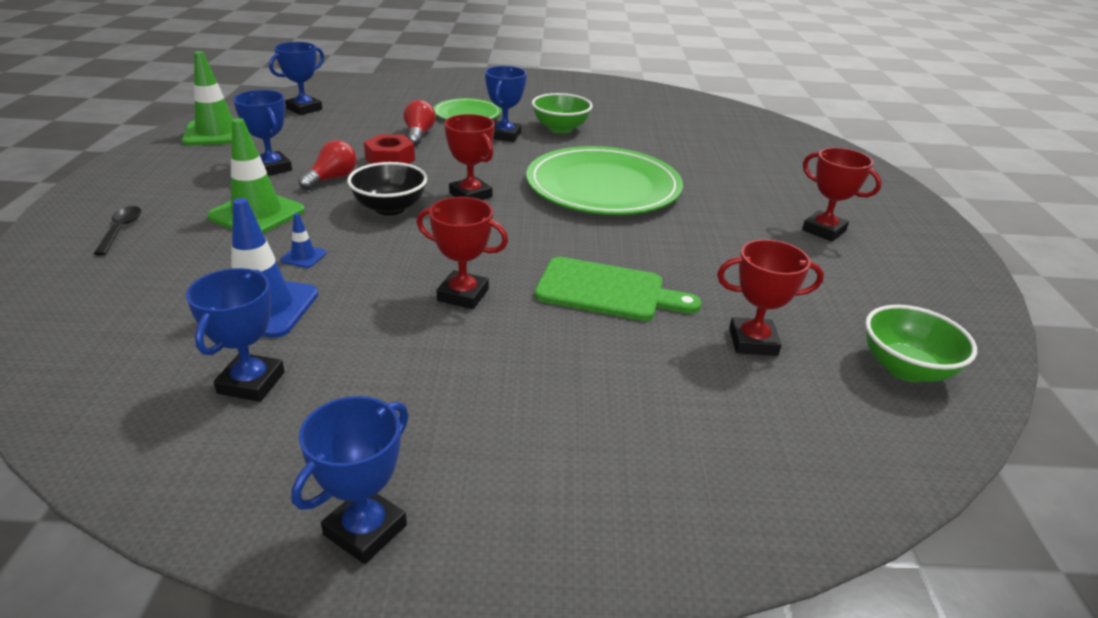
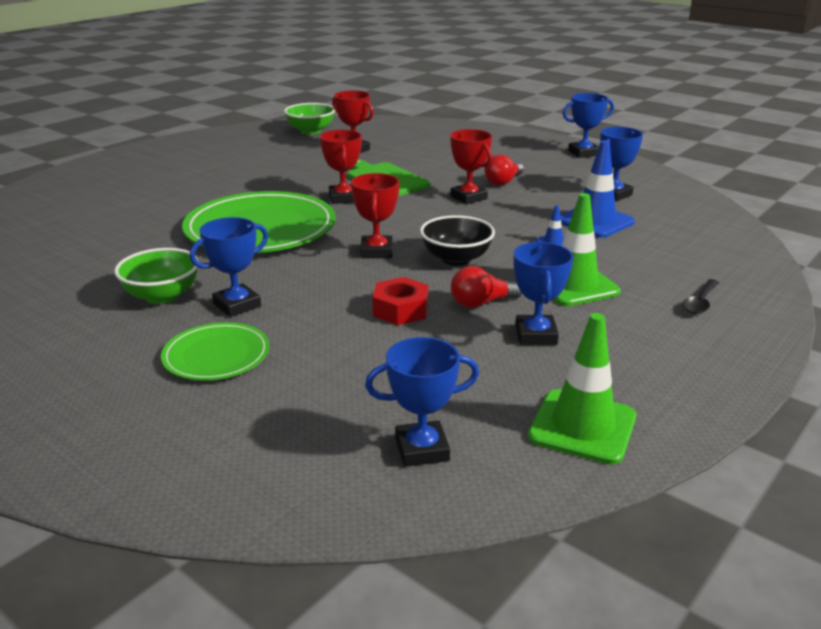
camera: 140 degrees left, 5 degrees down
red light bulb [404,100,436,145] -> red light bulb moved to [485,154,524,185]
red trophy [802,148,882,242] -> red trophy moved to [320,130,362,204]

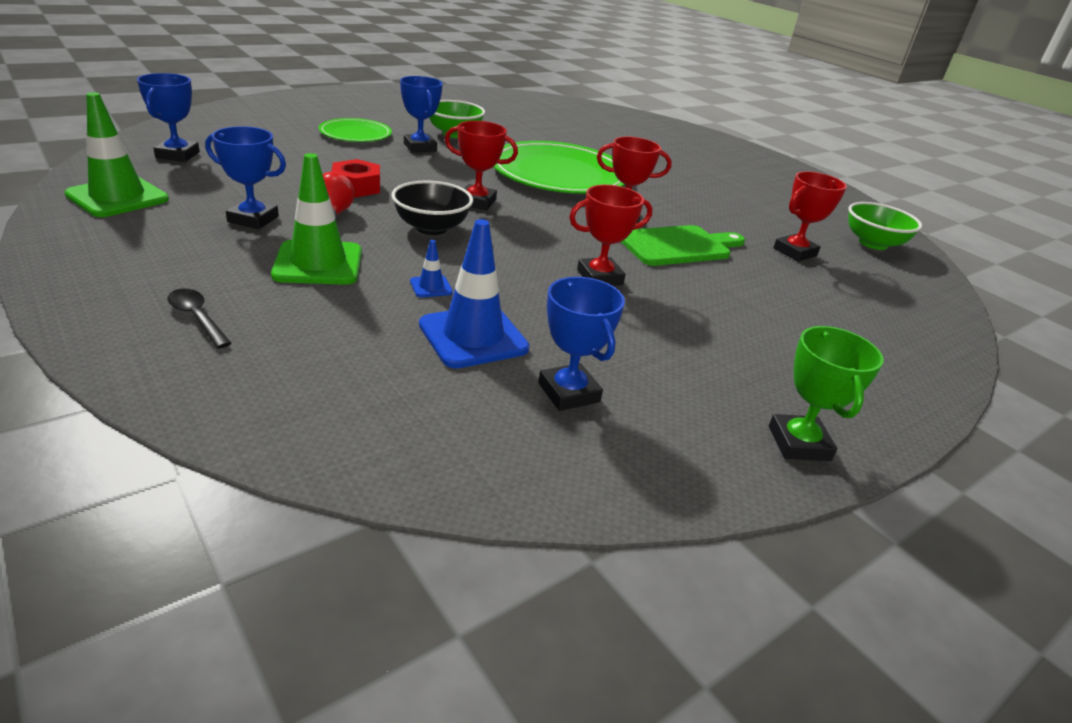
camera: 100 degrees right, 5 degrees up
red light bulb [485,154,524,185] -> none
blue trophy [563,93,614,158] -> green trophy [769,326,884,461]

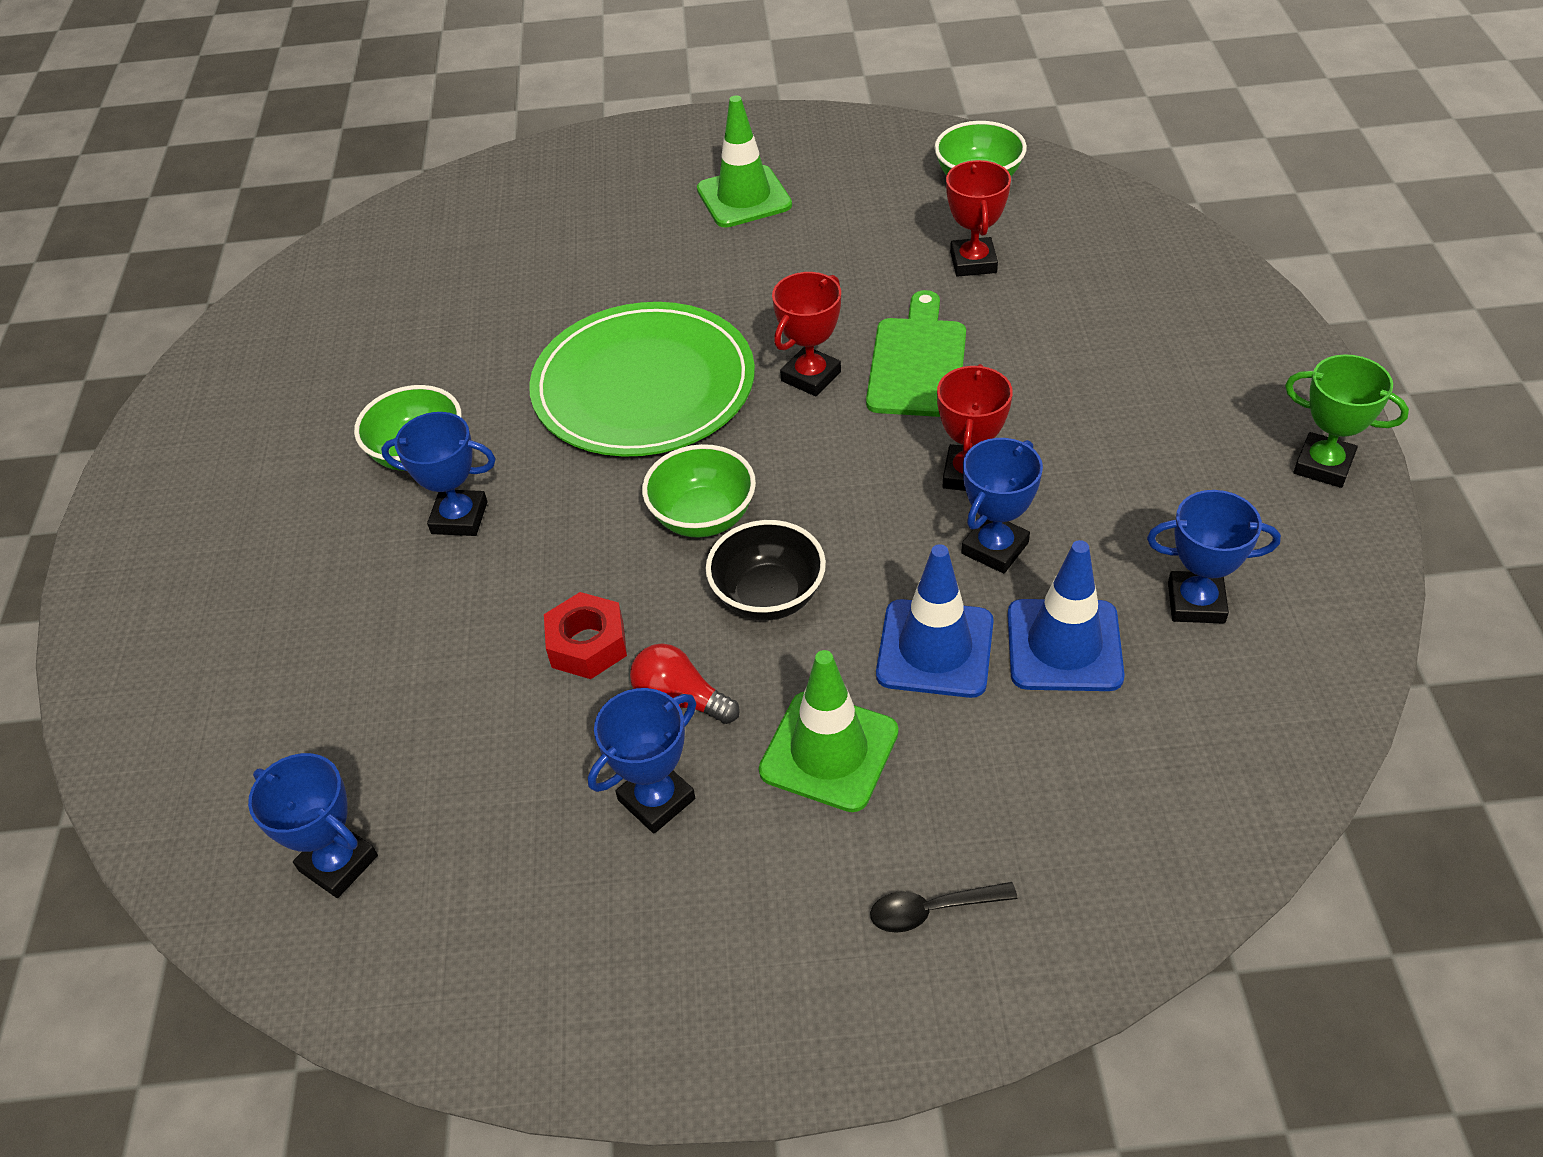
camera: 50 degrees left, 15 degrees up
green traffic cone [64,92,169,217] -> green traffic cone moved to [697,95,792,228]
green plate [319,118,392,142] -> none
blue traffic cone [410,240,453,297] -> blue traffic cone [876,544,994,698], size x2.22
red trophy [445,121,518,210] -> green bowl [642,444,756,538]
none -> blue trophy [961,438,1043,573]

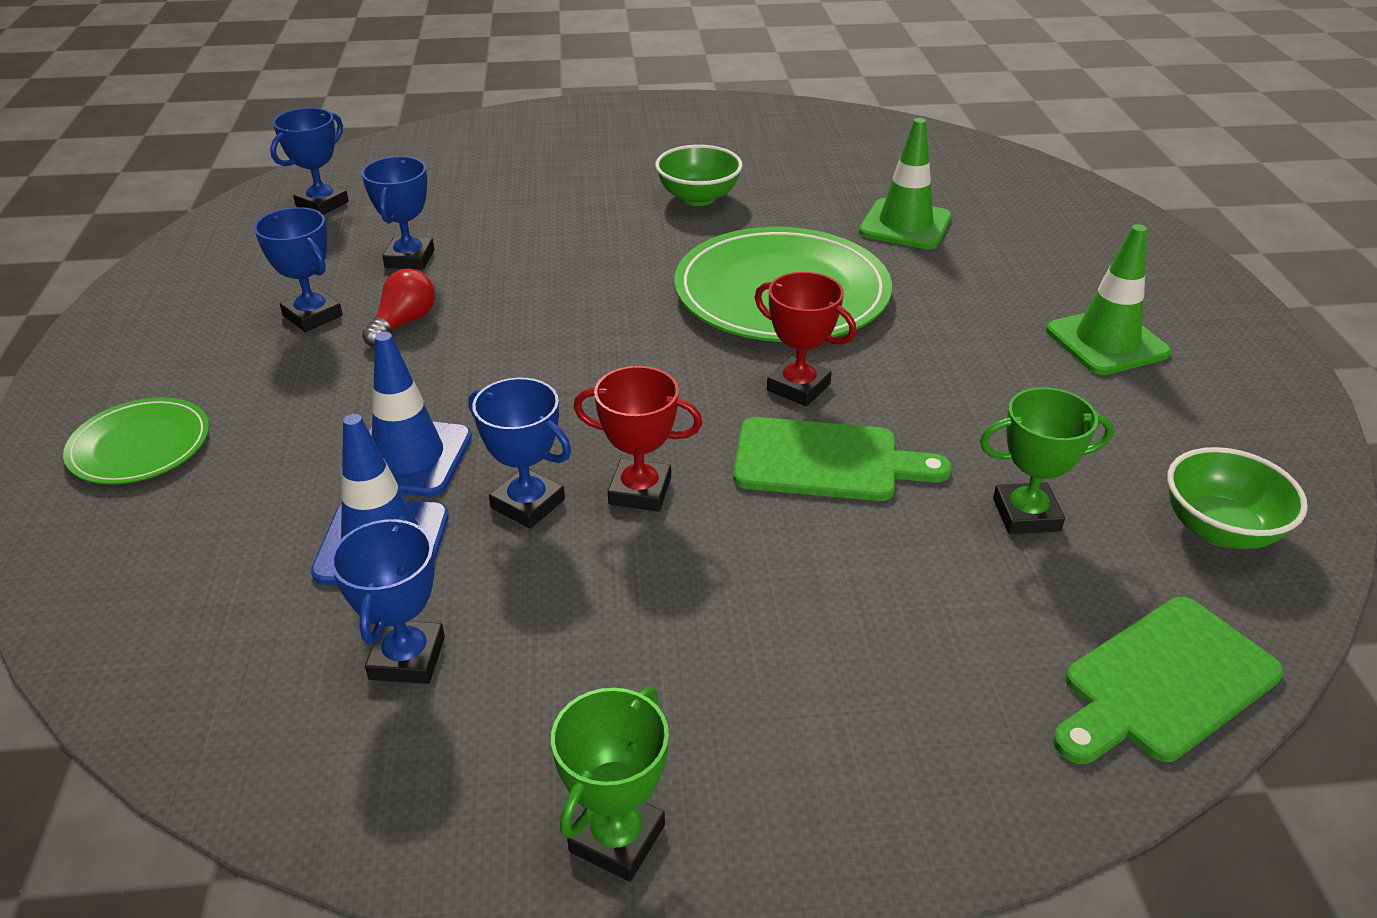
camera: 85 degrees right, 10 degrees down
blue trophy [381,412,496,536] -> blue trophy moved to [362,156,434,270]
red nut [544,592,627,679] -> none
green bowl [642,444,756,538] -> none
black bowl [705,520,826,621] -> none
green traffic cone [759,650,899,812] -> green traffic cone moved to [859,118,952,250]
black spoon [870,882,1018,933] -> green plate [63,397,209,484]
red trophy [946,160,1011,277] -> green trophy [980,387,1114,534]
none -> green cutting board [1053,597,1284,764]

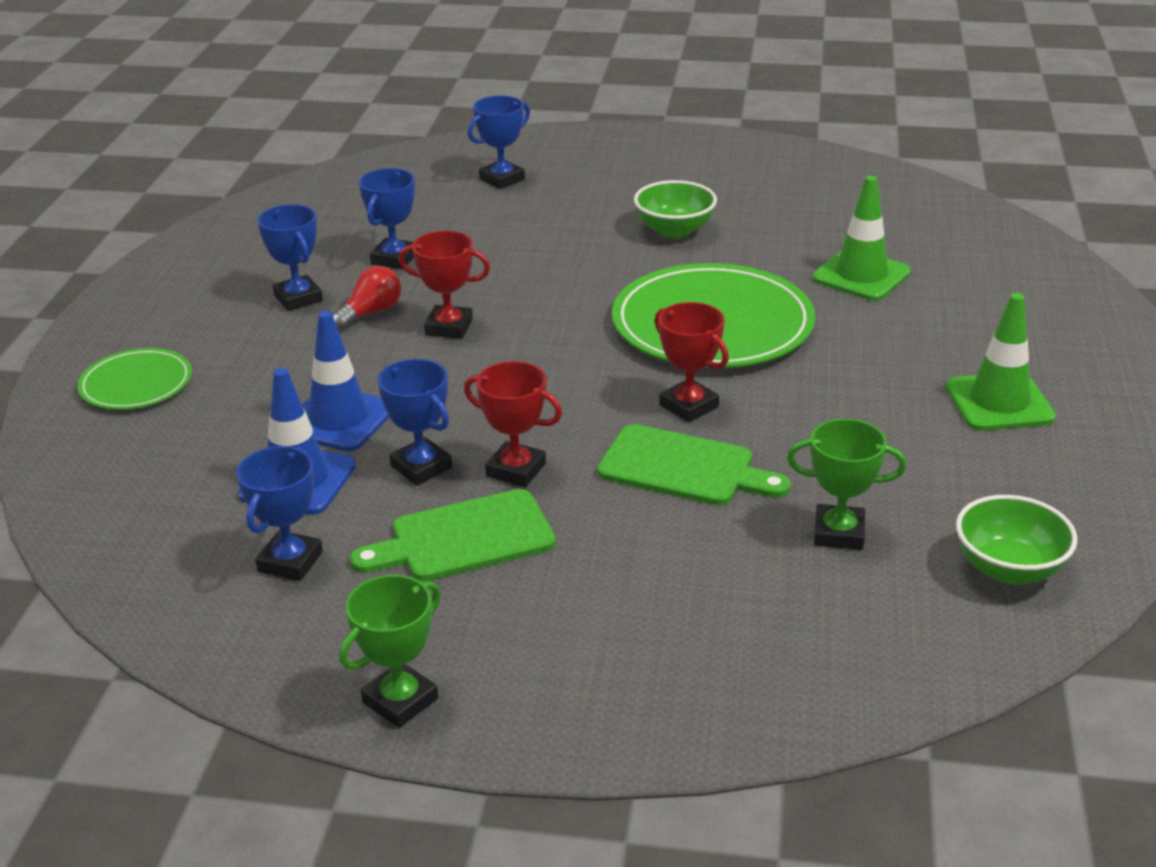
camera: 15 degrees right, 5 degrees down
blue trophy [270,108,349,215] -> blue trophy moved to [468,96,530,189]
green cutting board [1053,597,1284,764] -> green cutting board moved to [350,489,556,581]
none -> red trophy [398,231,490,339]

